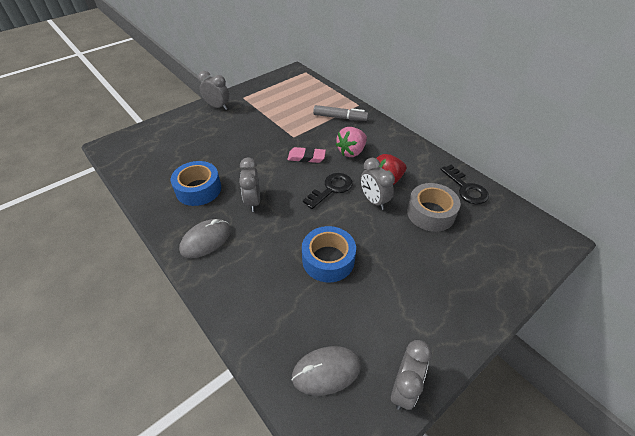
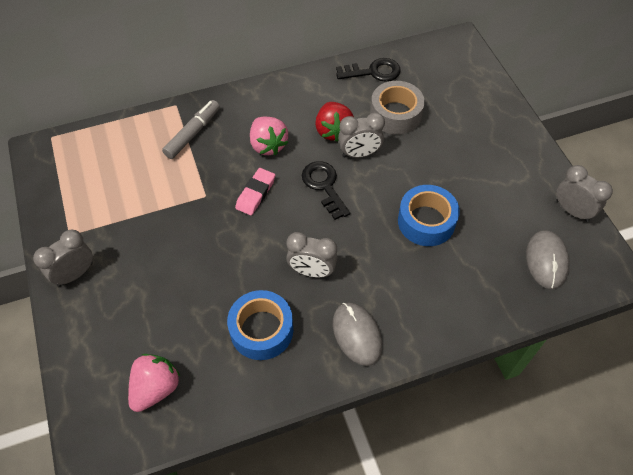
camera: 70 degrees left, 10 degrees up
none -> pink strawberry [128,354,180,412]

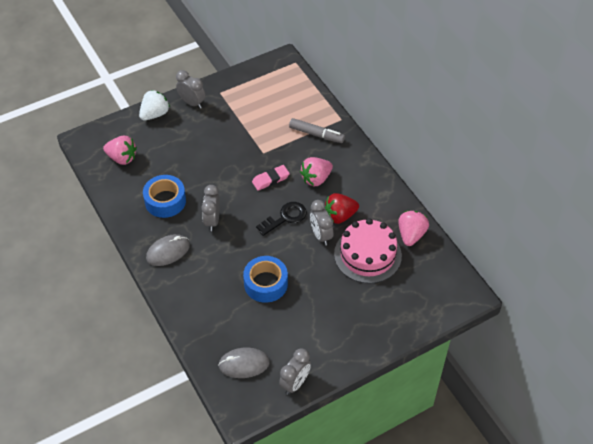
camera: 80 degrees right, 5 degrees down
pink eraser [235,168,275,215] -> pink eraser turned 45 degrees counterclockwise [252,165,290,191]
black key [336,58,401,82] -> pink strawberry [398,211,429,246]
grey tape [370,81,425,135] -> pink cake [334,218,402,284]
none -> white strawberry [139,90,170,120]

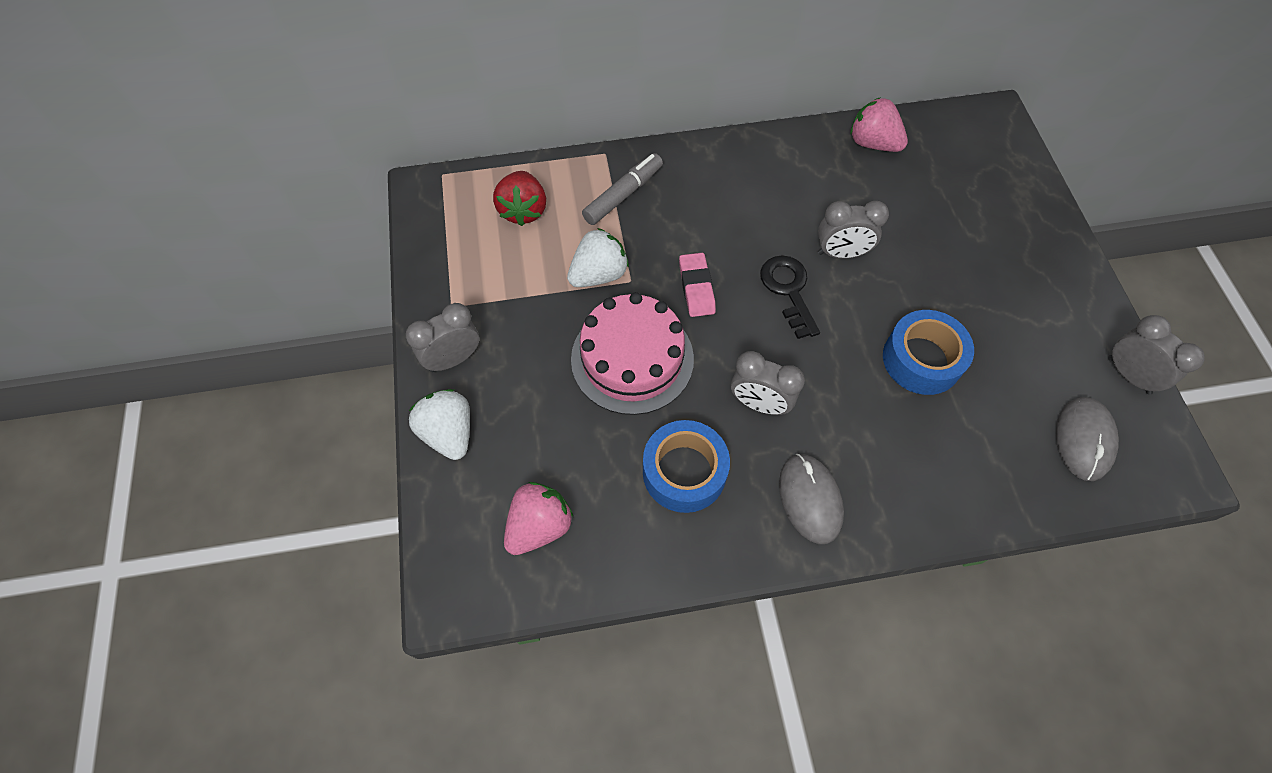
camera: 70 degrees left, 10 degrees up
pink strawberry [300,157,333,186] -> none
red strawberry [325,193,359,224] -> red strawberry moved to [493,171,546,226]
pink cake [334,218,402,284] -> pink cake moved to [571,292,694,415]
none -> white strawberry [567,228,629,287]

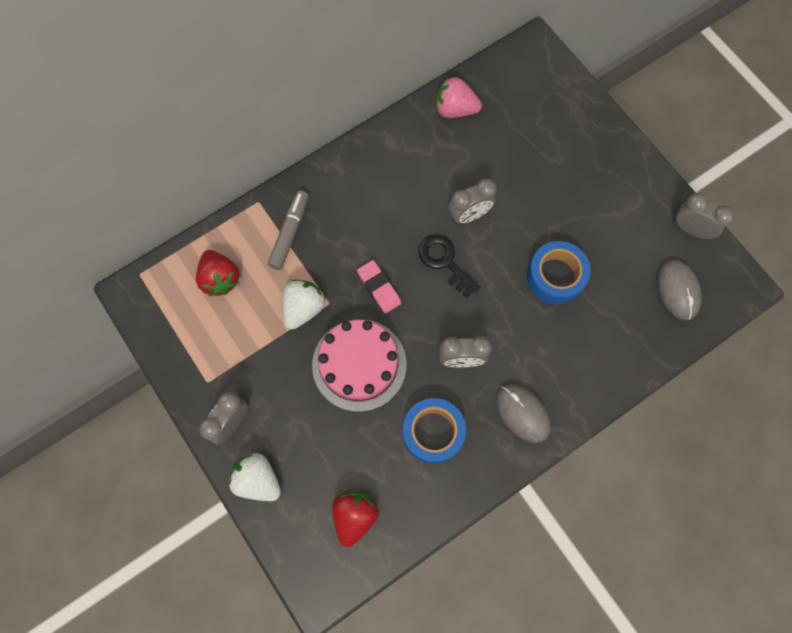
camera: 25 degrees left, 10 degrees up
pink strawberry [504,482,573,555] -> red strawberry [332,491,379,547]

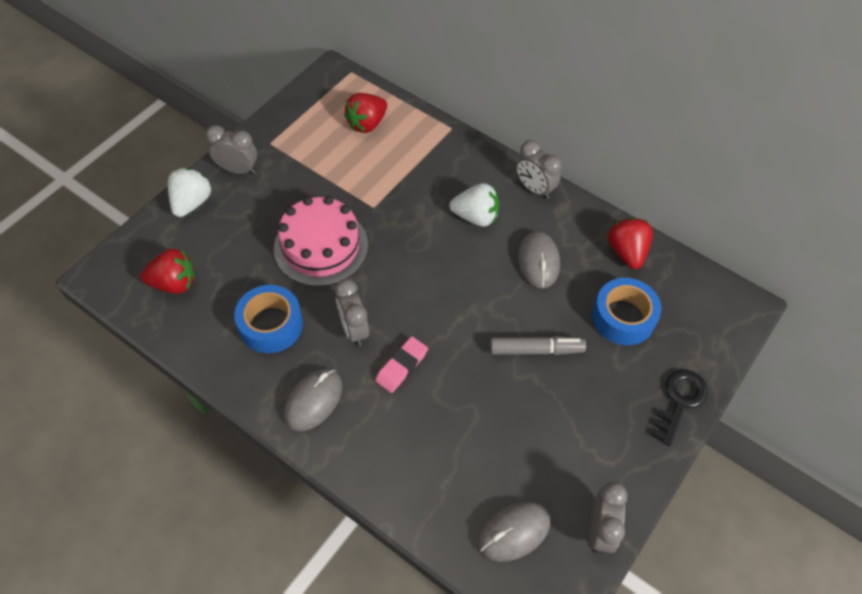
camera: 70 degrees right, 15 degrees down
grey marker [268,190,309,270] -> grey marker moved to [490,336,586,355]
white strawberry [282,280,325,329] -> white strawberry moved to [450,183,499,227]
pink eraser [357,260,401,313] -> pink eraser moved to [375,336,428,393]
black key [418,235,480,298] -> black key moved to [651,370,708,446]
pink strawberry [436,77,482,118] -> red strawberry [608,218,653,269]
grey clock [448,179,497,224] -> grey clock moved to [516,140,562,199]
blue tape [527,241,591,304] -> blue tape moved to [592,278,662,345]
none -> grey mouse [518,231,560,289]

